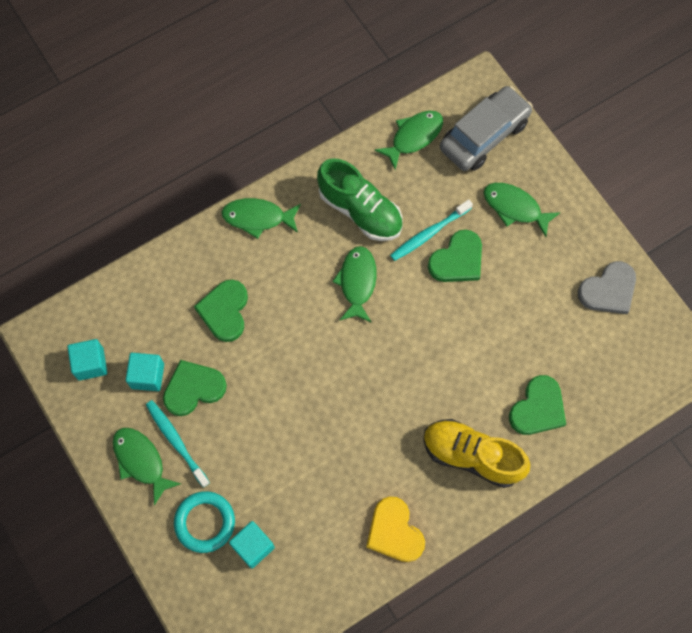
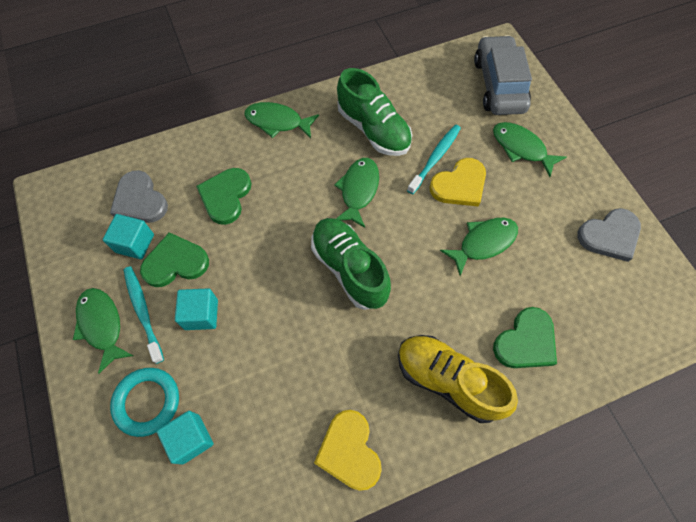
camera: 10 degrees right, 5 degrees down
turquoise cube [67,339,107,381] -> turquoise cube moved to [175,288,218,330]
green fish [375,111,443,170] -> green fish moved to [440,218,518,276]
turquoise toothbrush [390,199,473,261] -> turquoise toothbrush turned 150 degrees clockwise [407,124,461,194]
green heart [428,229,482,282] -> yellow heart [429,158,486,207]
grey car [440,86,533,171] -> grey car turned 60 degrees counterclockwise [474,35,532,115]
none -> grey heart [110,170,168,223]
none -> green shoe [311,218,391,310]

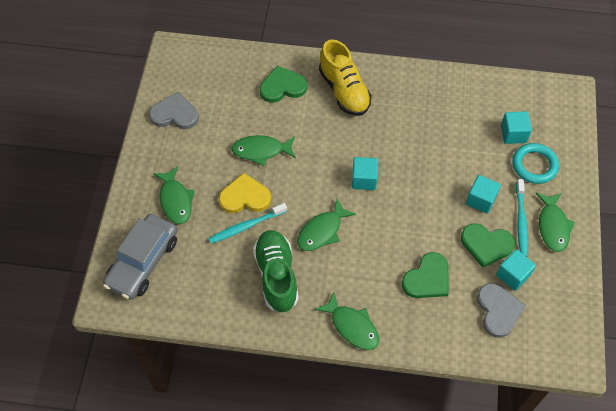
camera: 150 degrees left, 5 degrees down
green shoe [311,218,391,310] -> turquoise cube [352,157,378,190]
yellow heart [314,410,382,491] -> none

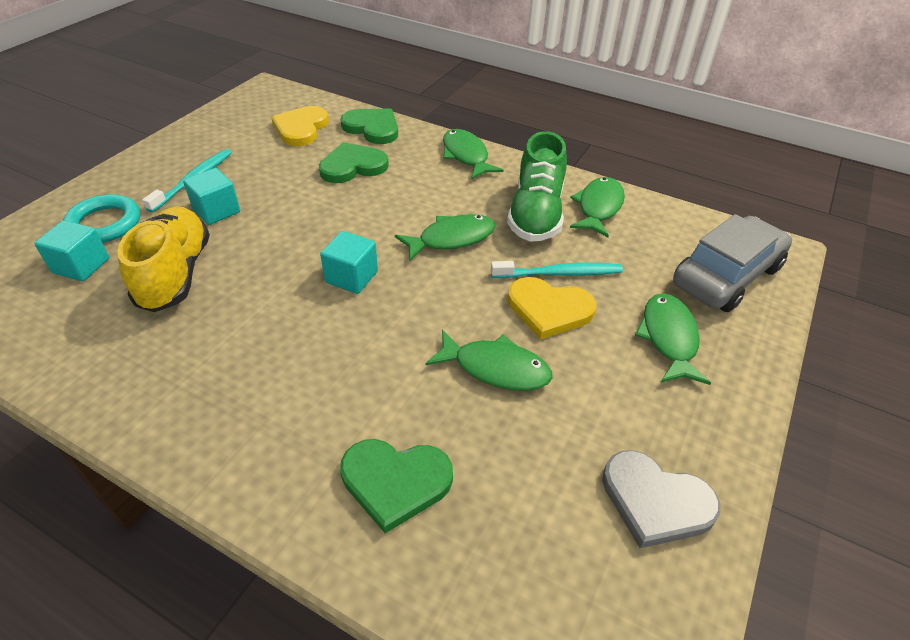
camera: 160 degrees left, 15 degrees down
yellow shoe [319,39,372,116] -> yellow shoe moved to [117,206,210,312]
green heart [461,224,515,268] -> green heart moved to [340,108,398,144]
grey heart [477,283,526,338] -> yellow heart [271,106,329,146]
turquoise cube [496,249,536,291] -> none
green fish [536,193,575,252] -> green fish moved to [570,177,625,237]

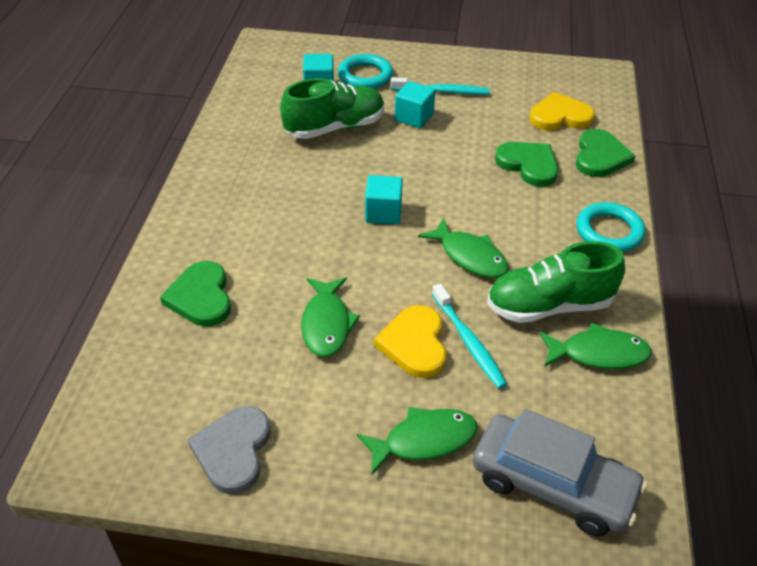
camera: 70 degrees right, 0 degrees up
yellow shoe [117,206,210,312] -> green shoe [280,78,384,139]
green fish [443,129,504,180] -> turquoise ring [576,202,646,252]

